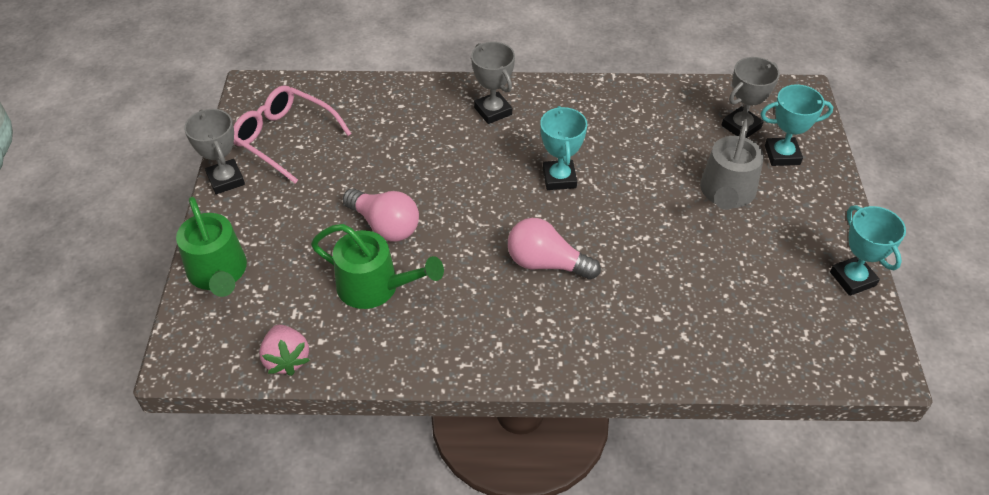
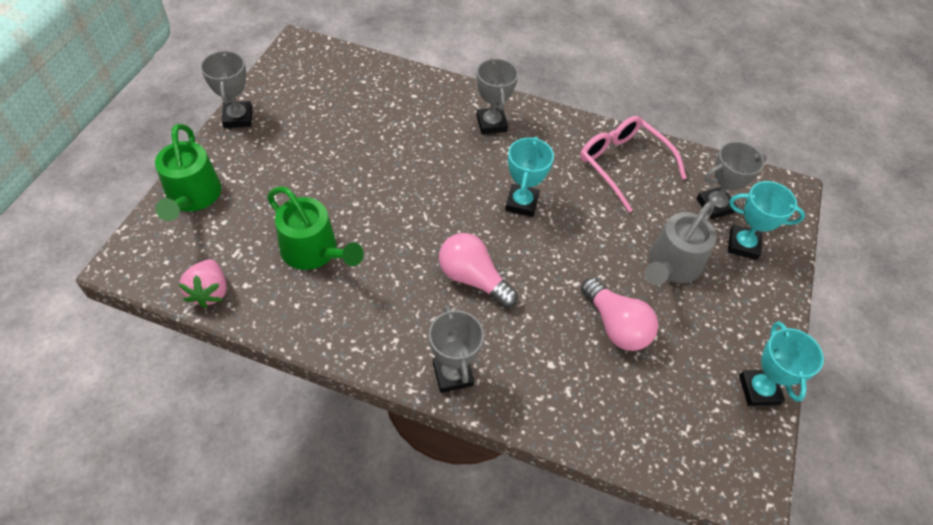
camera: 15 degrees right, 5 degrees up
pink glasses [234,85,352,183] -> pink glasses moved to [580,116,687,212]
pink light bulb [343,188,419,242] -> pink light bulb moved to [581,278,658,351]
none -> grey trophy [429,305,484,393]

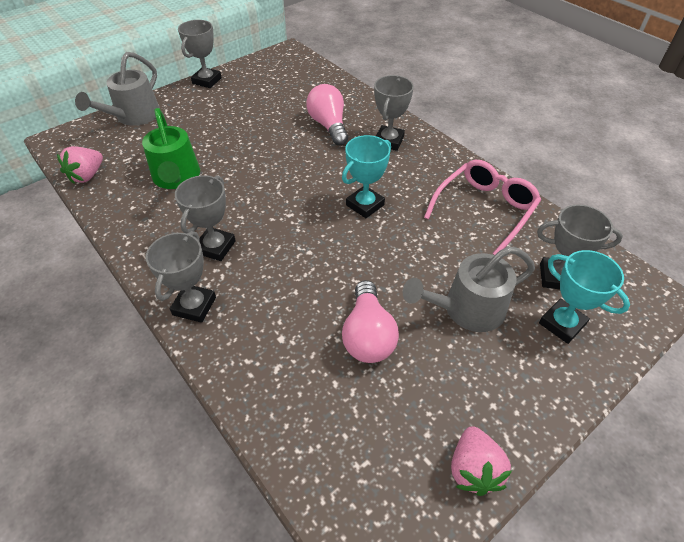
camera: 35 degrees right, 5 degrees down
green watering can [155,124,221,221] -> grey watering can [75,52,160,126]
pink light bulb [439,233,518,308] -> pink light bulb moved to [306,84,348,146]
pink glasses [580,116,687,212] -> pink glasses turned 45 degrees clockwise [424,160,541,255]
turquoise trophy [739,321,824,406] -> pink strawberry [451,426,512,496]
none -> grey trophy [175,175,236,261]

